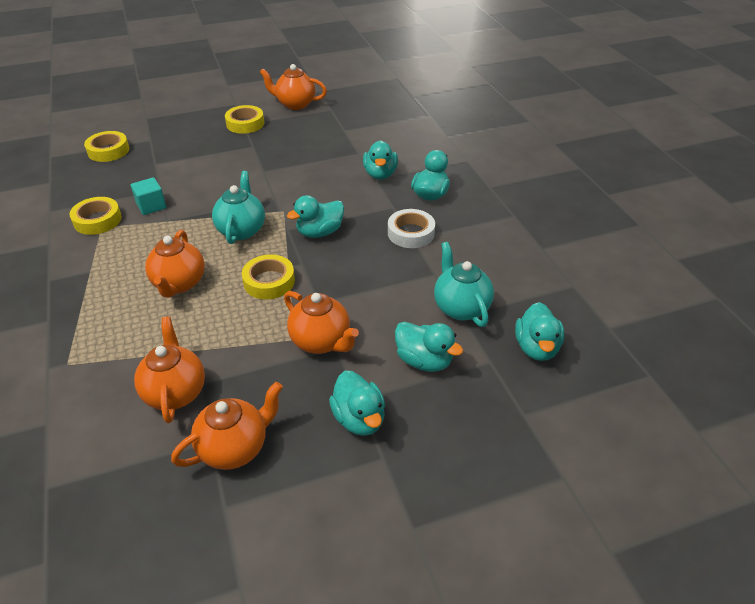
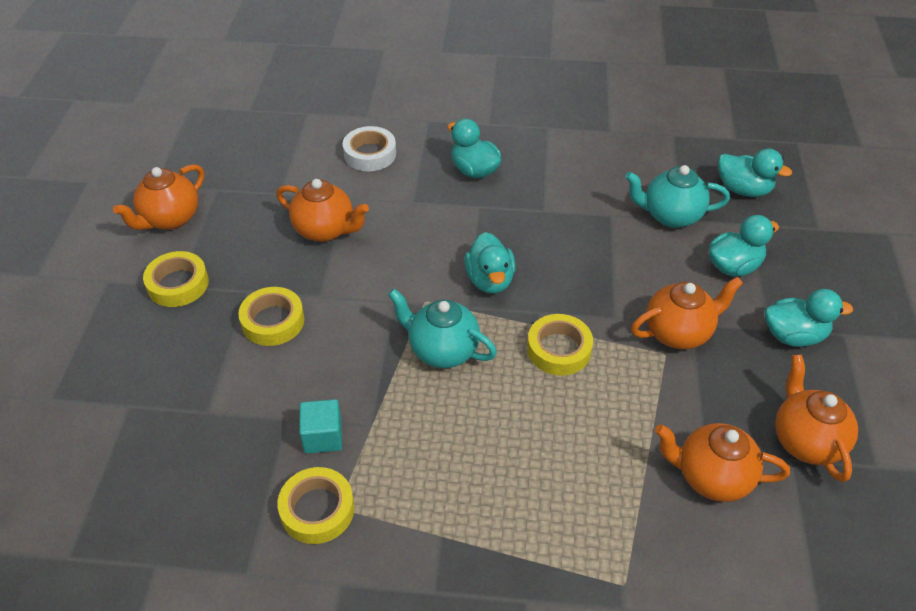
camera: 65 degrees left, 5 degrees up
yellow tape [84,131,129,162] -> yellow tape moved to [238,287,304,346]
orange teapot [145,230,205,297] -> orange teapot moved to [276,179,369,242]
turquoise duck [363,140,398,179] -> none
white tape [388,209,435,248] -> white tape moved to [343,126,396,171]

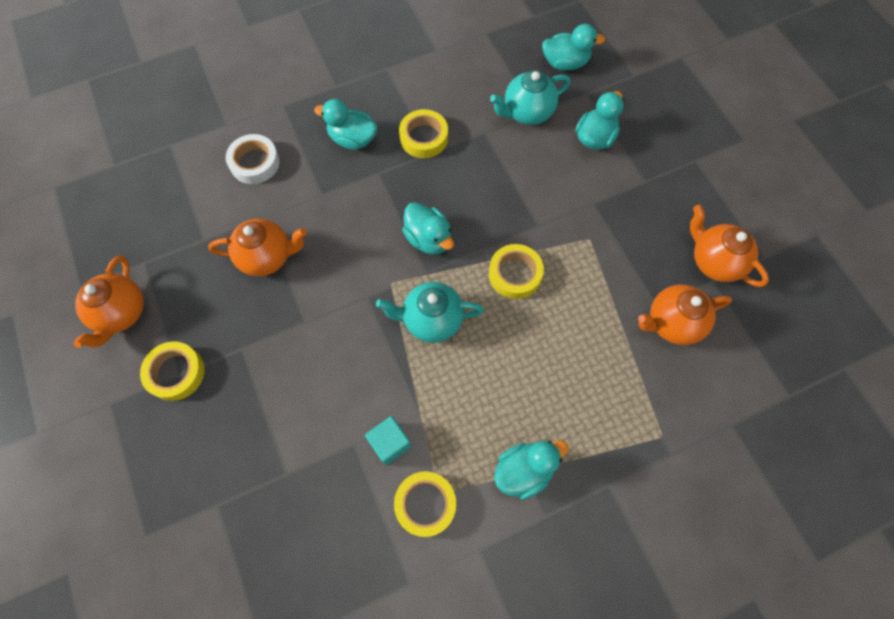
camera: 30 degrees left, 20 degrees up
yellow tape [238,287,304,346] -> yellow tape moved to [399,109,448,158]
orange teapot [631,277,743,349] -> none
turquoise duck [765,289,853,347] -> turquoise duck moved to [494,440,569,500]

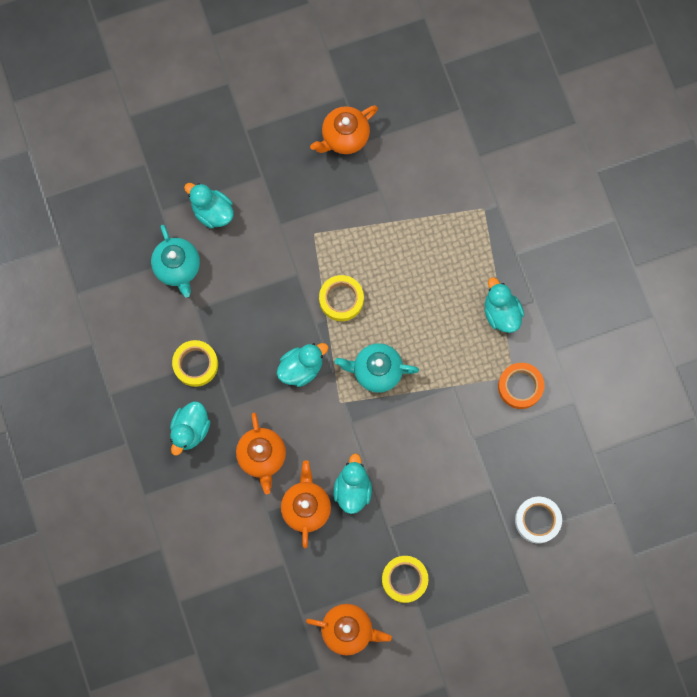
camera: 85 degrees left, 10 degrees up
white tape [226,134,280,184] -> white tape moved to [515,497,562,543]
turquoise cube [365,416,411,465] -> none
turquoise teapot [376,282,484,343] -> turquoise teapot turned 90 degrees clockwise [335,343,419,393]
yellow tape [394,471,456,537] -> orange tape [498,363,544,409]
turquoise duck [542,24,605,71] -> turquoise duck moved to [334,453,372,514]
orange teapot [638,284,732,345] -> orange teapot moved to [236,412,286,494]

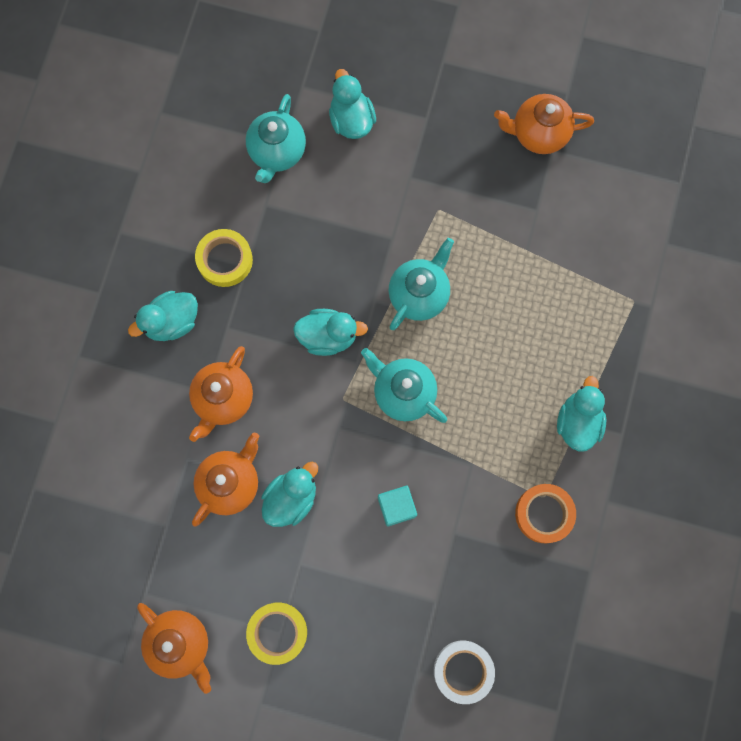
camera: 35 degrees right, 0 degrees up
yellow tape [319,275,364,321] -> turquoise teapot [389,238,454,330]
none -> turquoise cube [378,486,417,526]

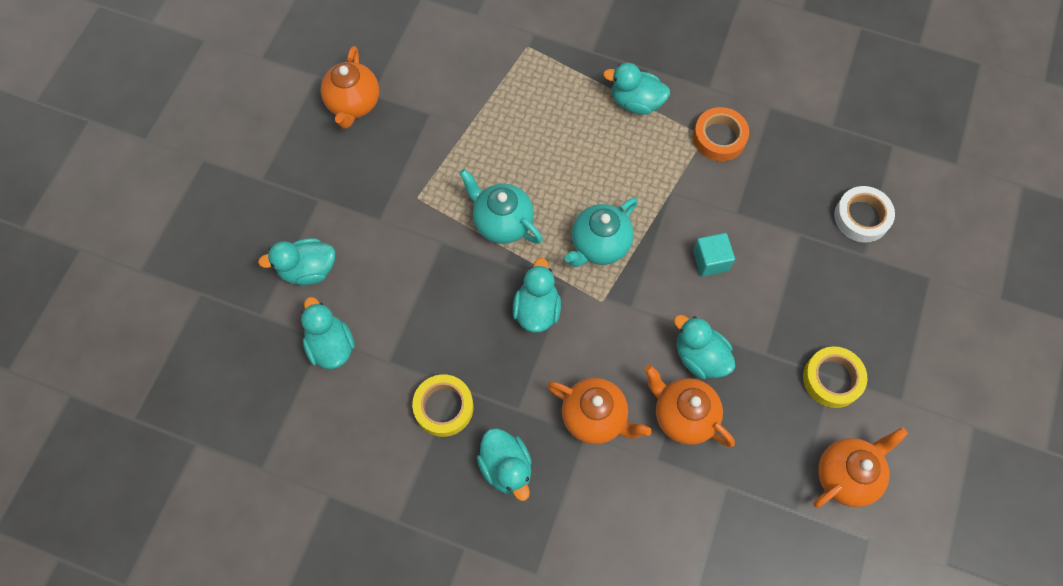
camera: 85 degrees left, 10 degrees down
turquoise teapot [246,94,306,183] -> turquoise duck [301,297,355,369]

